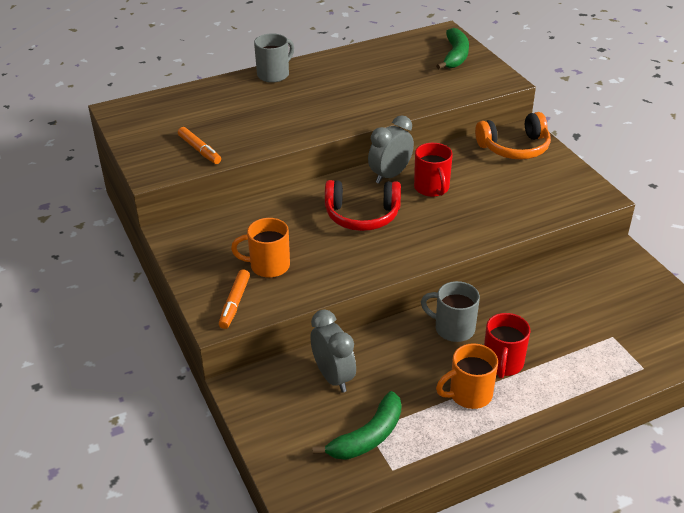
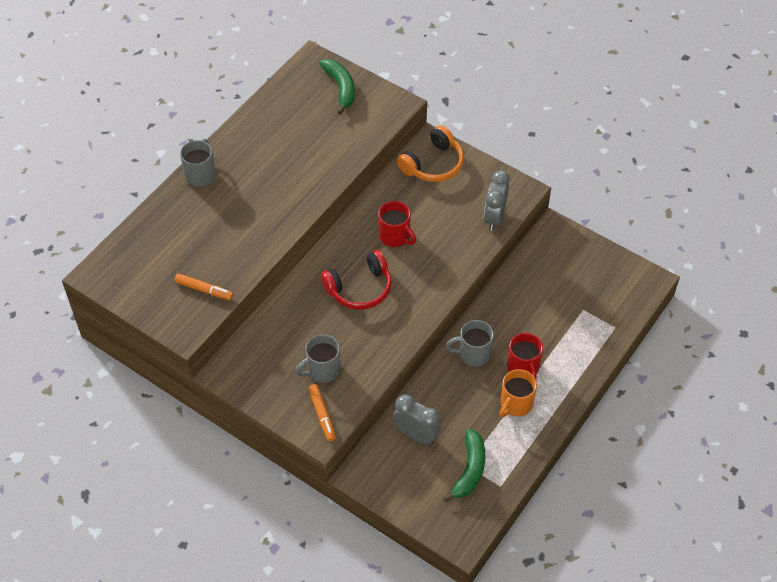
camera: 30 degrees left, 15 degrees up
orange mug [231,218,290,278] -> grey mug [295,334,341,383]
grey clock [368,115,414,184] -> grey clock moved to [484,170,510,231]

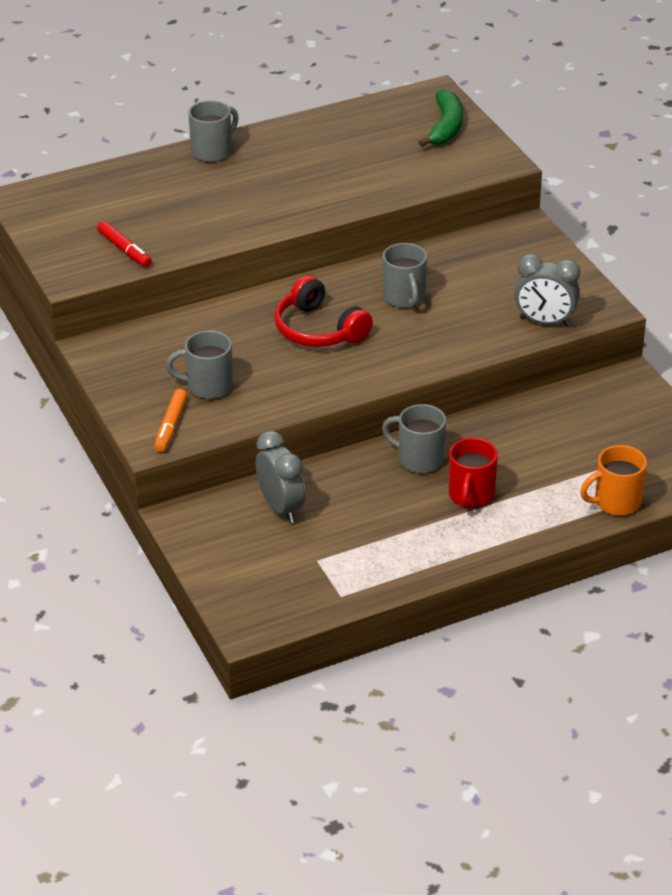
camera: 30 degrees right, 15 degrees down
orange marker [175,273,233,300] -> red marker [97,221,152,267]
red headphones [321,250,392,310] -> red headphones turned 45 degrees clockwise [274,275,373,347]
red mug [378,201,416,247] -> grey mug [383,243,427,308]
orange headphones [397,125,464,182] -> none
green banana [443,429,485,502] -> none
grey clock [484,170,510,231] -> grey clock turned 120 degrees counterclockwise [514,254,580,326]
orange mug [499,369,537,417] -> orange mug moved to [580,445,647,515]

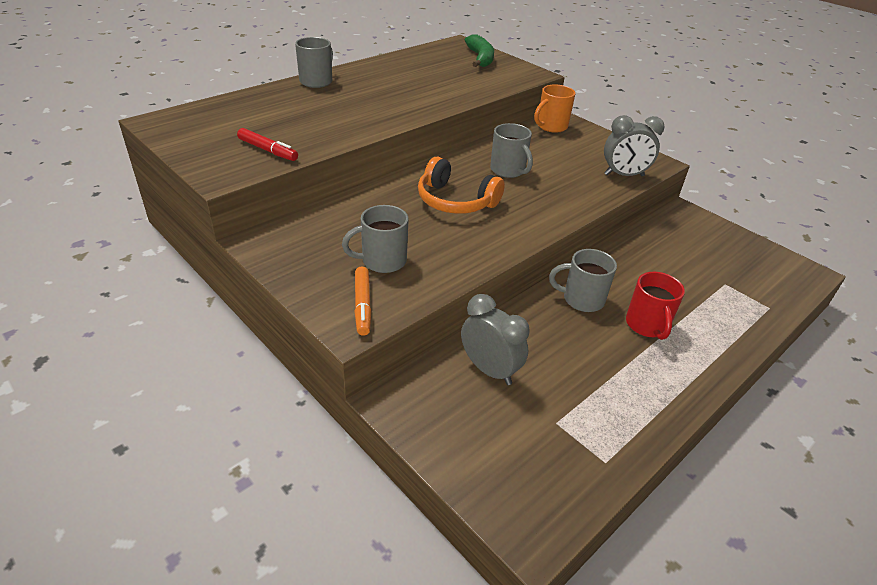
camera: 20 degrees left, 0 degrees up
red headphones [274,275,373,347] -> orange headphones [418,157,505,214]
orange mug [580,445,647,515] -> orange mug moved to [534,85,576,133]

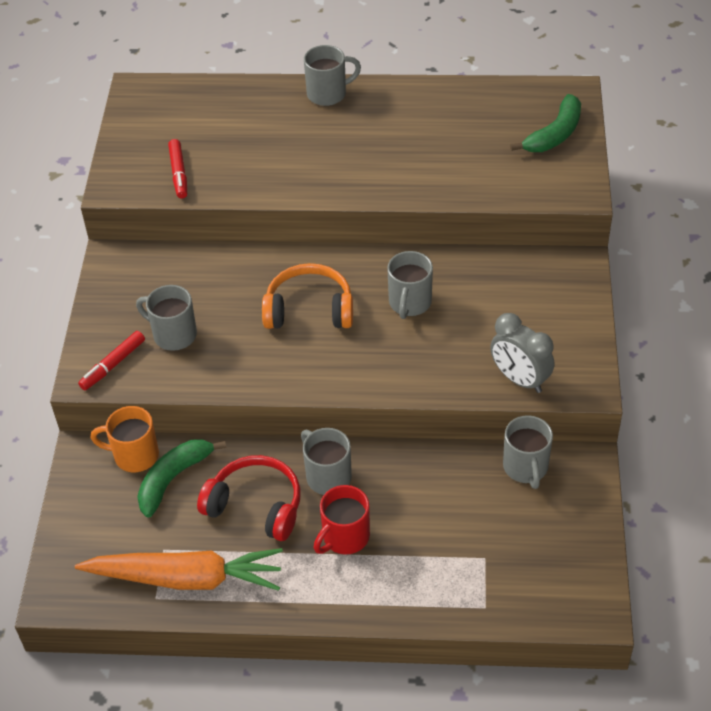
camera: 50 degrees right, 10 degrees up
orange marker [354,267,371,336] -> red marker [78,331,145,390]
orange headphones [418,157,505,214] -> orange headphones turned 105 degrees clockwise [262,263,353,329]
grey clock [461,294,530,385] -> green banana [137,439,226,518]
orange mug [534,85,576,133] -> orange mug moved to [91,406,159,473]
none -> orange carrot [75,548,283,591]
none -> red headphones [197,455,301,541]
none -> grey mug [503,415,553,489]

